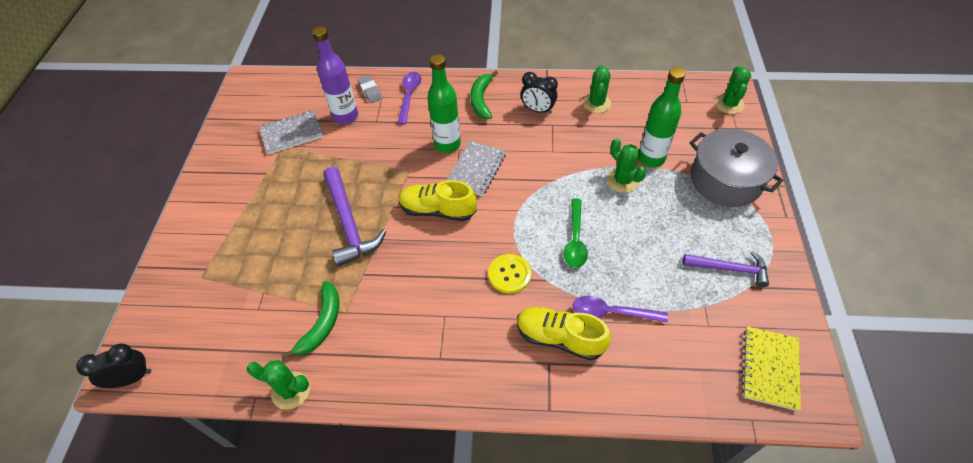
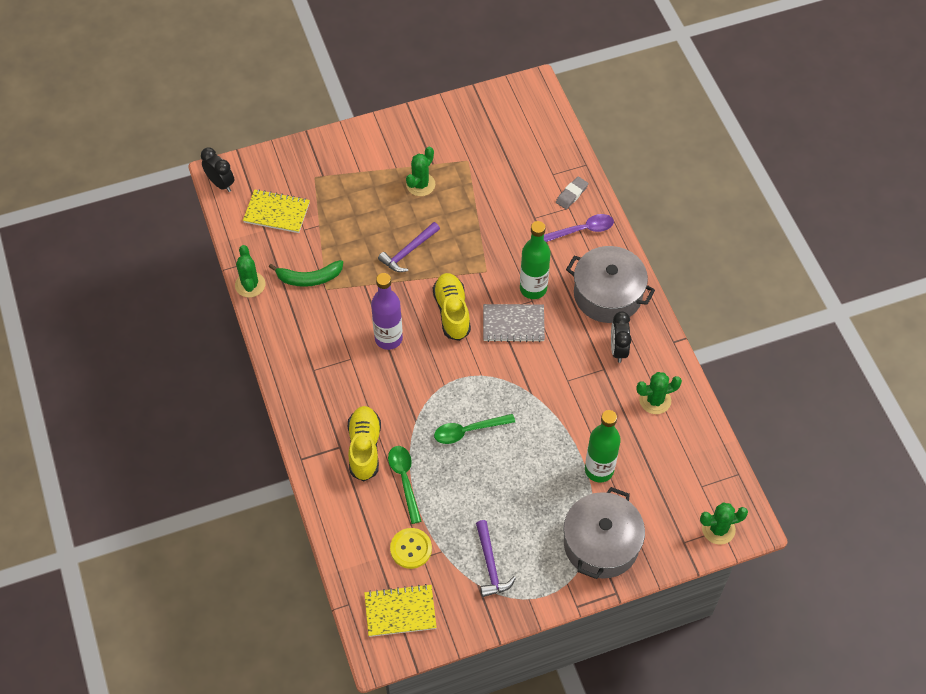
camera: 65 degrees right, 5 degrees up
grey notebook [259,110,324,155] -> none
purple bottle [312,27,358,124] -> purple bottle moved to [371,273,403,350]
purple hammer [323,167,386,267] -> purple hammer [378,222,440,272], size x0.64
green banana [470,71,498,119] -> grey pot [566,246,655,323]
yellow button [488,254,531,294] -> yellow button moved to [390,528,432,569]
purple spoon [573,296,668,323] -> green spoon [388,446,421,524]
green cactus [607,138,647,193] -> green cactus moved to [406,147,435,196]
none -> yellow notebook [243,189,310,233]

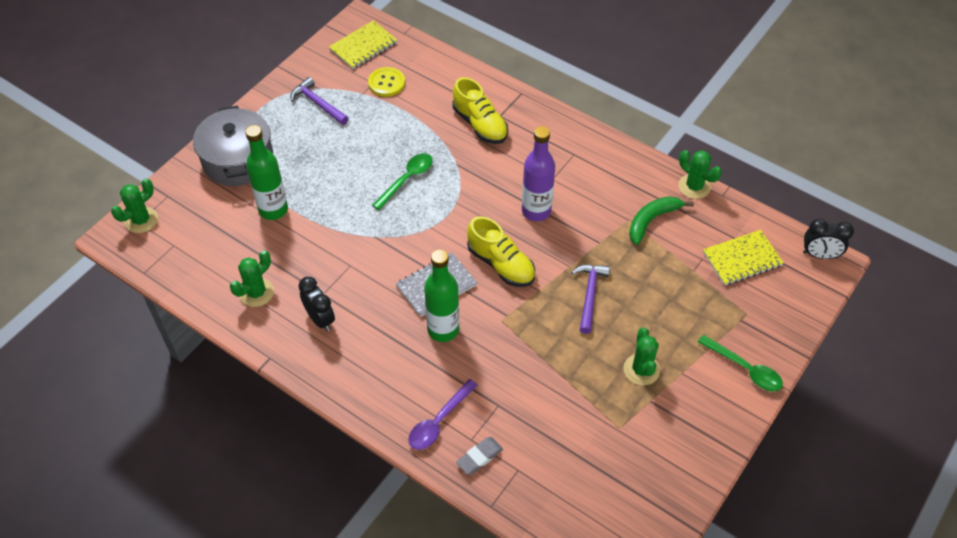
camera: 145 degrees right, 5 degrees down
green spoon [388,446,421,524] -> green spoon moved to [698,335,783,392]
grey eraser [556,176,588,209] -> grey eraser turned 45 degrees clockwise [456,437,503,475]
grey pot [566,246,655,323] -> none

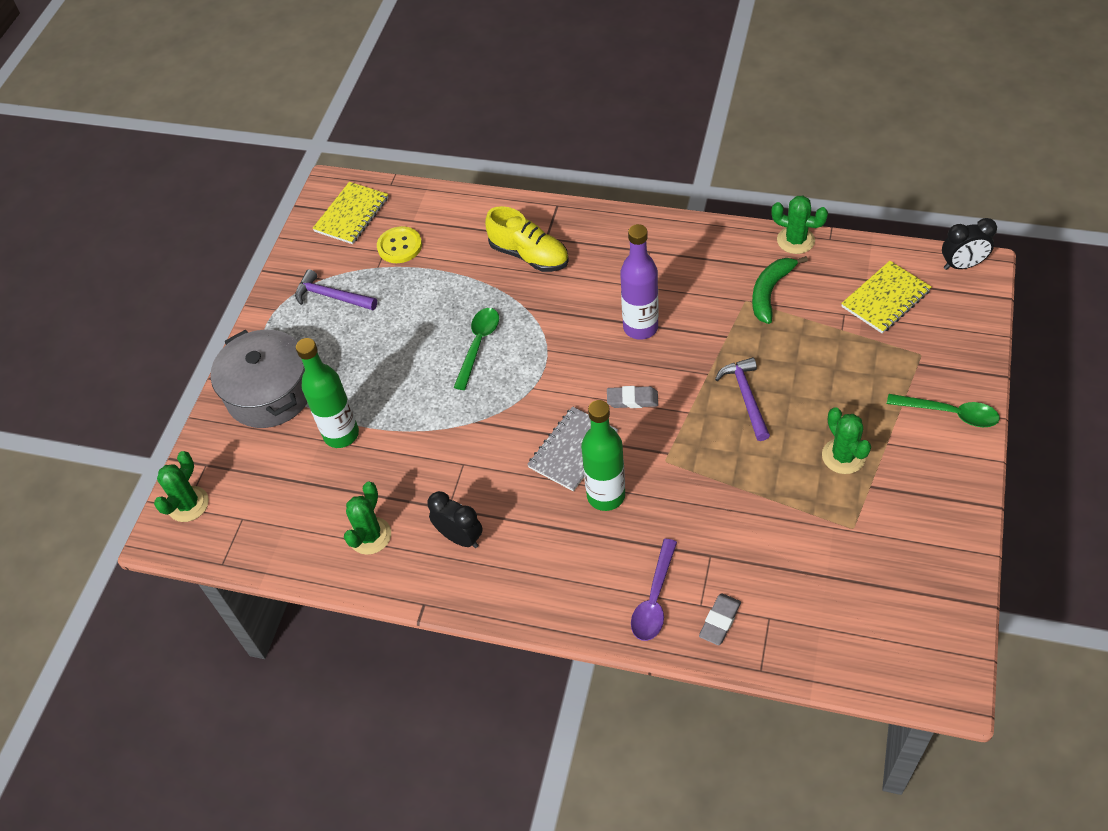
camera: 15 degrees left, 0 degrees up
yellow shoe [467,216,535,287] -> grey eraser [607,386,658,408]

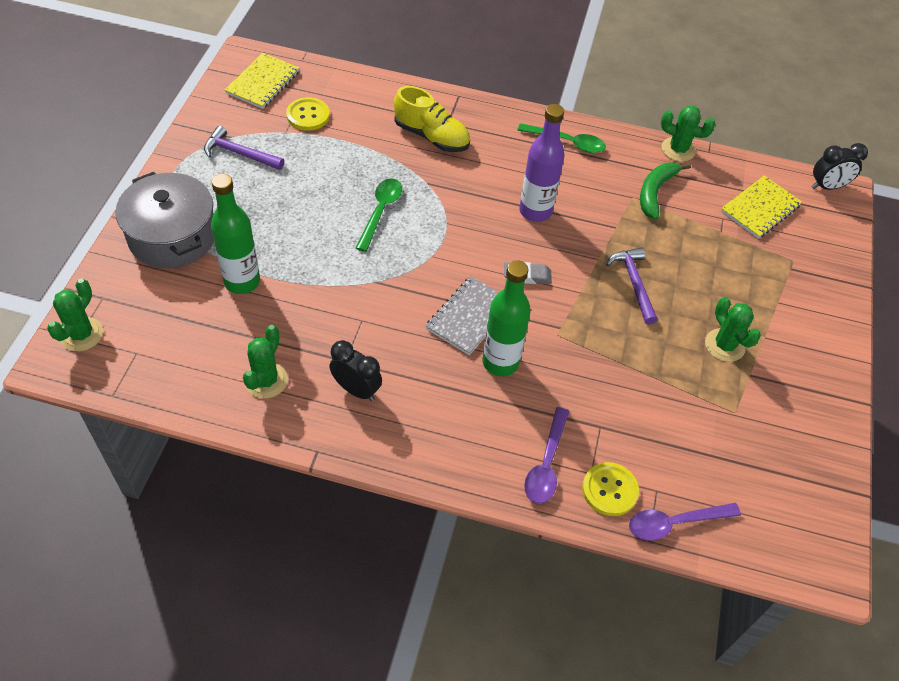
camera: 10 degrees left, 0 degrees up
grey eraser [699,593,741,645] -> yellow button [582,462,639,516]
green spoon [887,394,1000,427] -> green spoon moved to [518,123,606,153]
none -> purple spoon [629,503,741,541]

